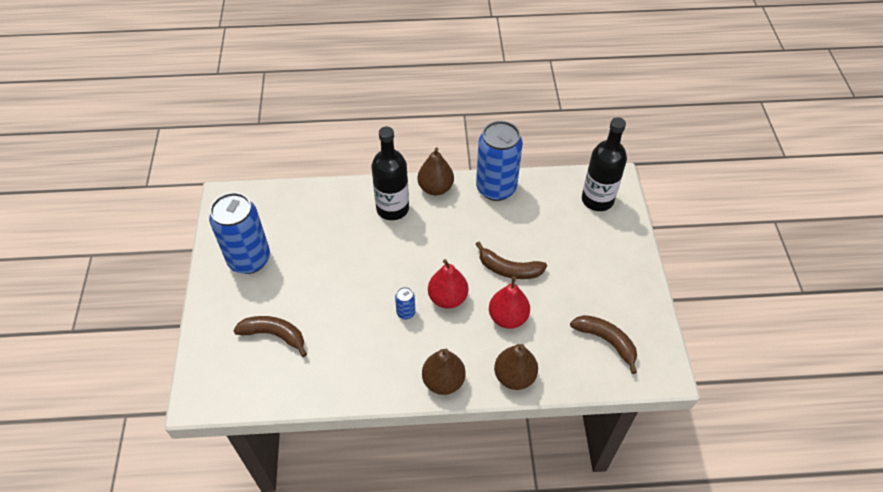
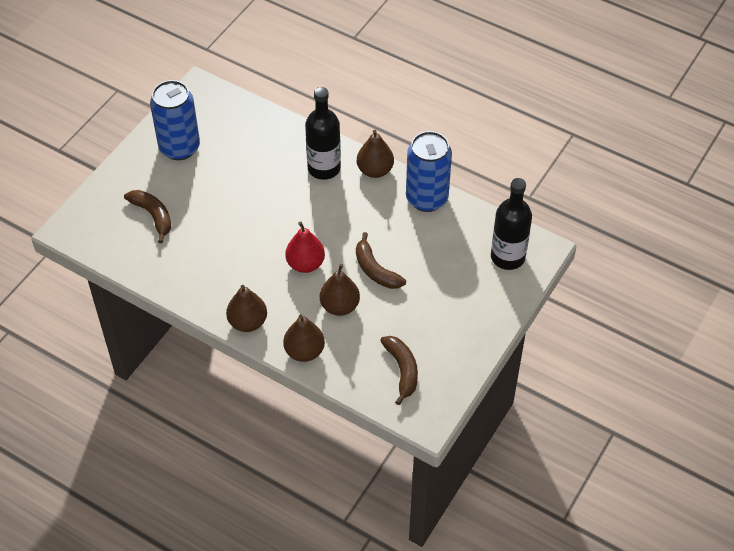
camera: 35 degrees right, 0 degrees up
blue can [395,287,415,319] -> none
red pear [489,276,530,329] -> brown pear [320,264,360,316]

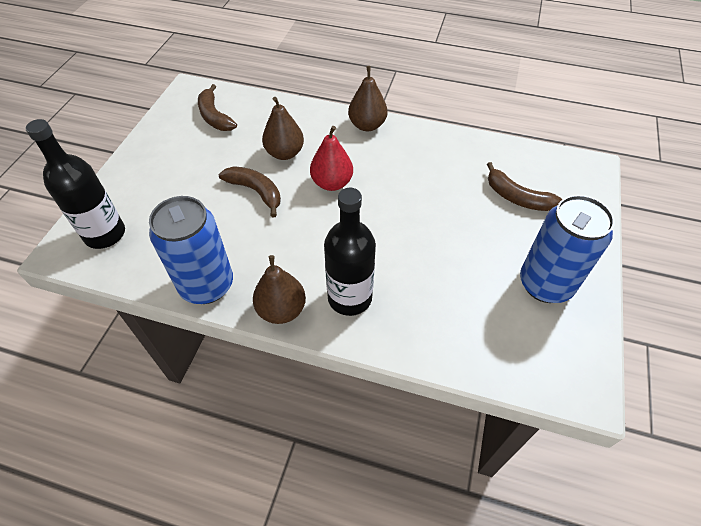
camera: 165 degrees right, 0 degrees up
brown pear [283,315,325,362] -> none

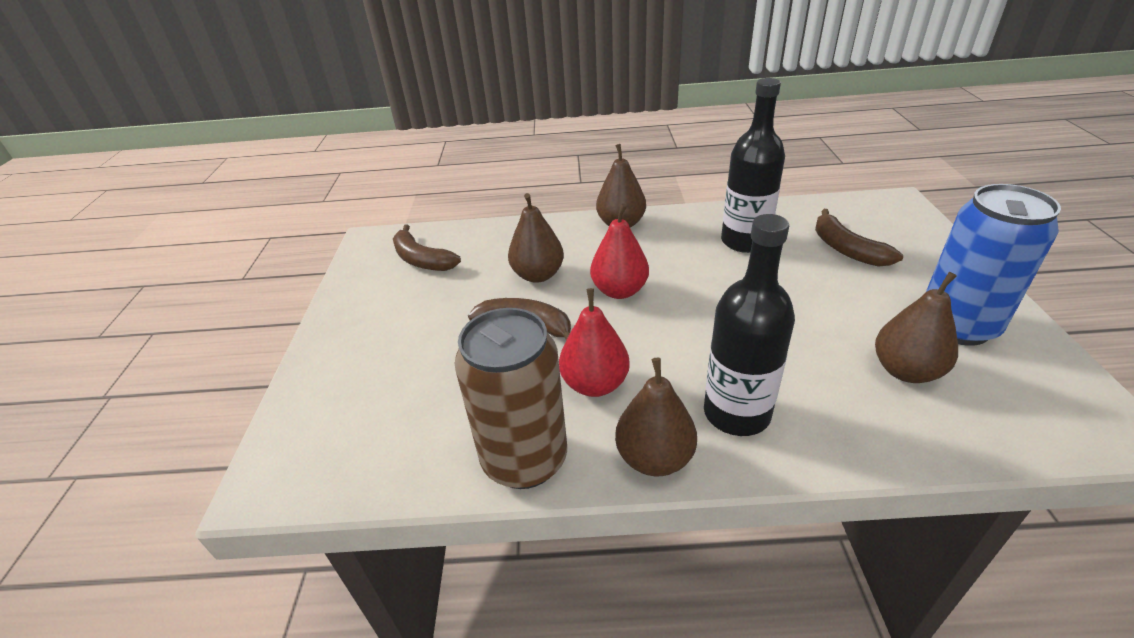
camera: 15 degrees left, 15 degrees down
black bottle [26,119,125,249] -> black bottle moved to [721,78,785,253]
blue can [149,196,233,304] -> brown can [455,308,567,489]
brown banana [487,162,562,211] -> brown banana turned 45 degrees clockwise [815,209,903,267]
none -> red pear [559,288,630,397]
none -> brown pear [875,272,958,383]

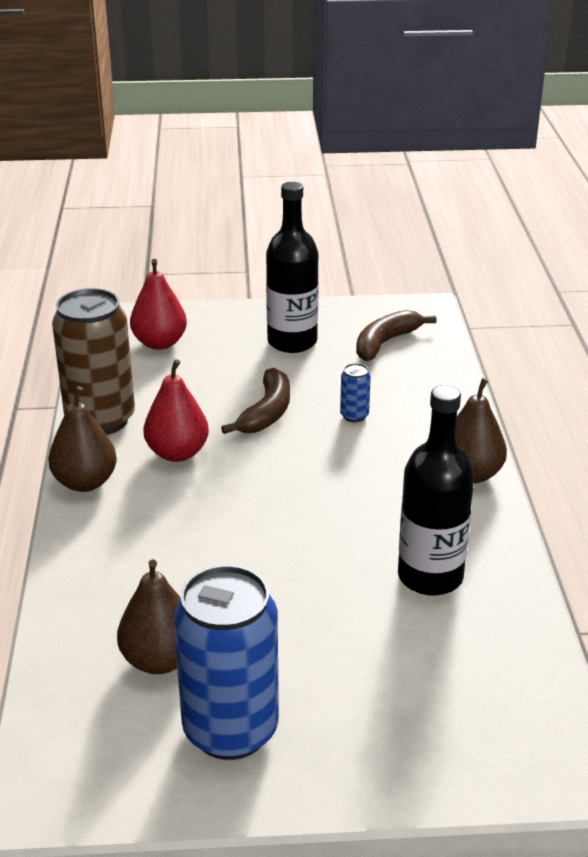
camera: 85 degrees right, 5 degrees down
brown pear [508,193,564,283] -> blue can [340,363,371,422]
red pear [590,203,649,299] -> red pear moved to [130,259,187,350]
black bottle [704,214,795,436] -> black bottle moved to [266,182,318,353]
brown banana [815,209,903,267] -> none

